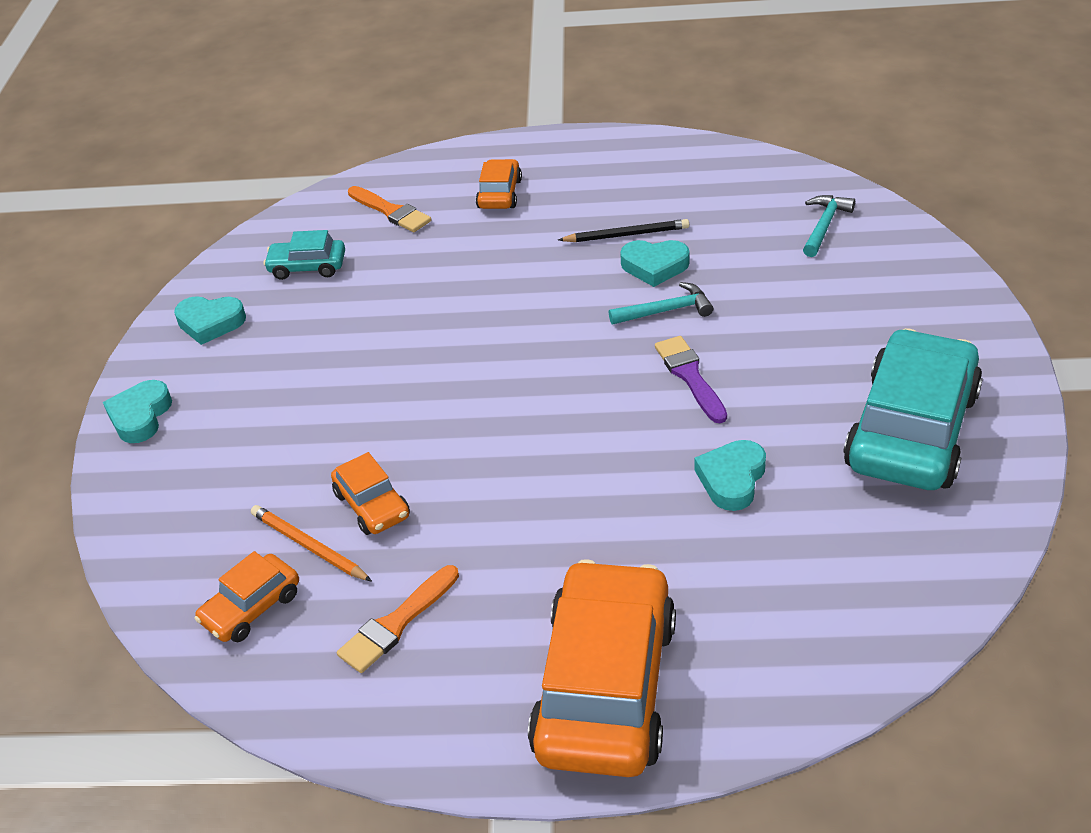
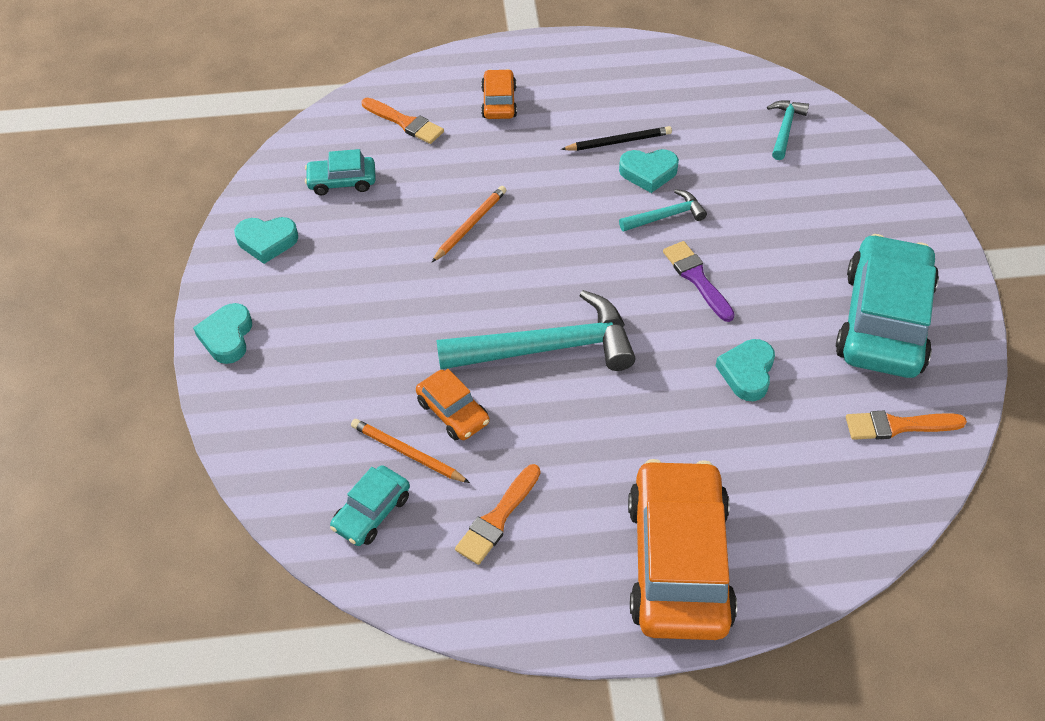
camera: 10 degrees left, 10 degrees up
orange car [194,551,299,642] -> turquoise car [330,465,410,546]
none -> orange pencil [431,186,506,263]
none -> turquoise hammer [436,290,635,371]
none -> orange brush [846,411,967,440]

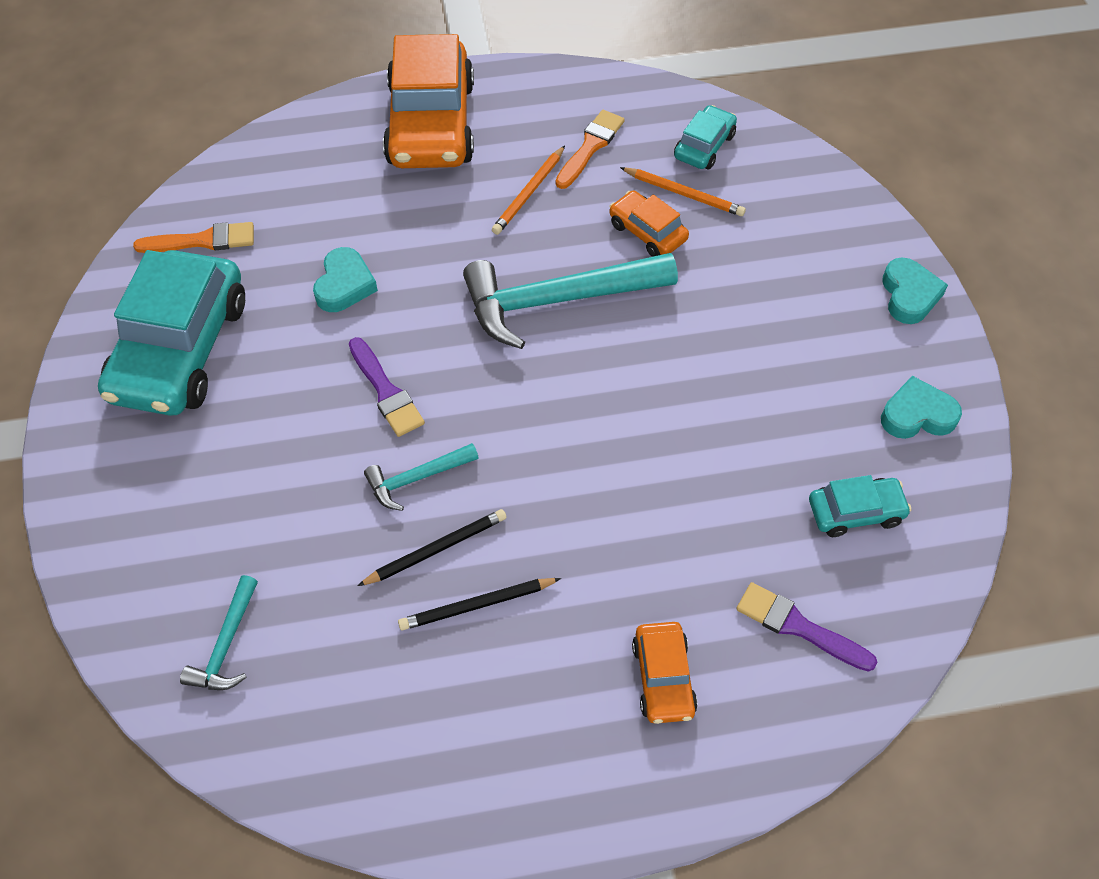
camera: 175 degrees right, 5 degrees up
orange brush [362,97,444,144] -> purple brush [736,582,878,672]
orange pencil [431,186,506,263] -> orange pencil moved to [492,146,565,235]
turquoise heart [619,149,679,193] -> black pencil [358,509,507,586]

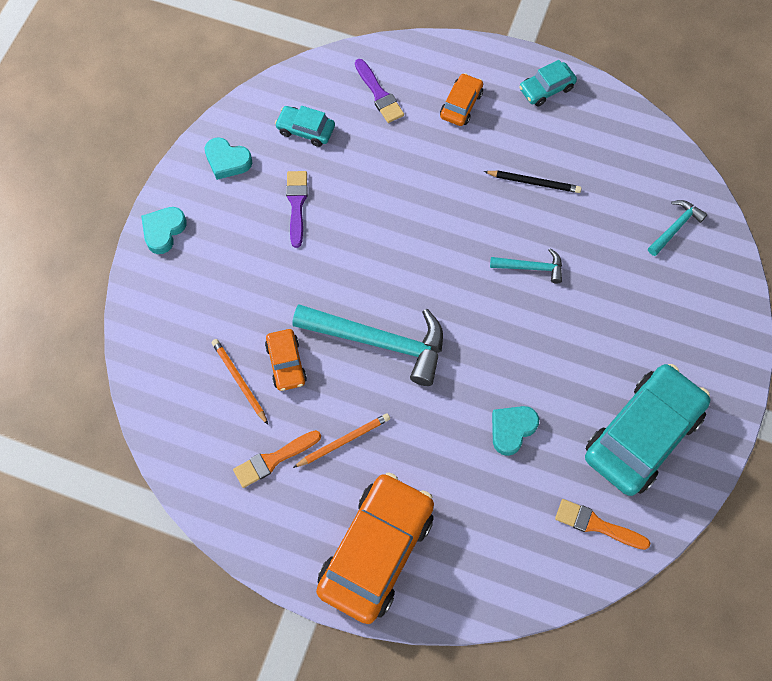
camera: 150 degrees left, 10 degrees up
purple brush [349,337,425,437] -> purple brush moved to [286,171,308,248]
black pencil [358,509,507,586] -> none
turquoise car [674,105,737,170] -> turquoise car moved to [519,60,577,106]

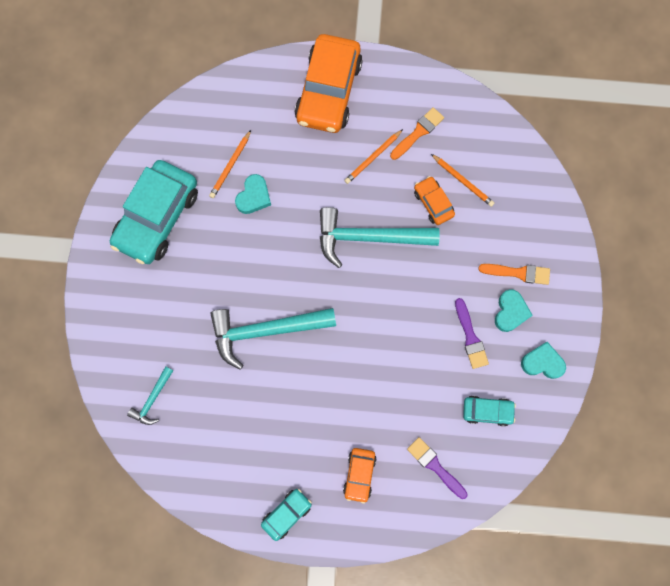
camera: 165 degrees right, 10 degrees up
turquoise heart [141,207,187,254] -> turquoise heart moved to [495,289,533,332]
black pencil [484,171,582,193] -> none
turquoise hammer [490,248,562,284] -> turquoise hammer [210,308,336,369], size x2.04
orange brush [555,499,651,550] -> orange brush moved to [478,264,550,285]
none -> orange pencil [209,130,251,198]

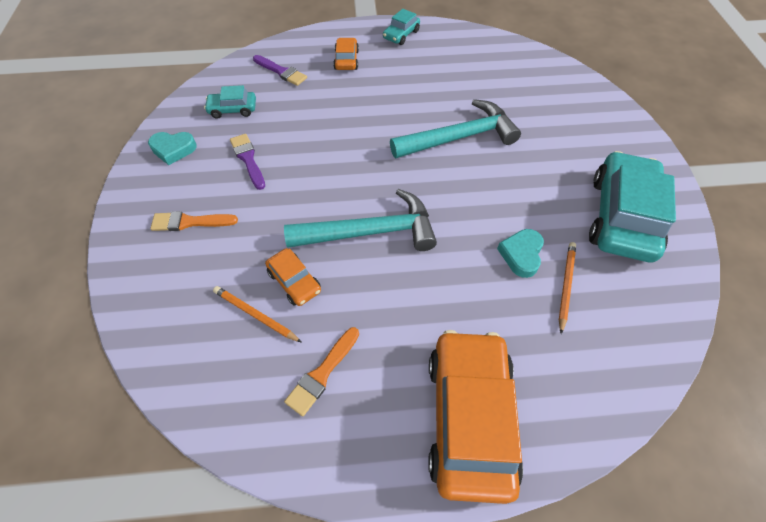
camera: 170 degrees right, 20 degrees down
turquoise hammer [127,366,173,425] -> none
orange pencil [344,129,403,184] -> none
turquoise heart [495,289,533,332] -> none

